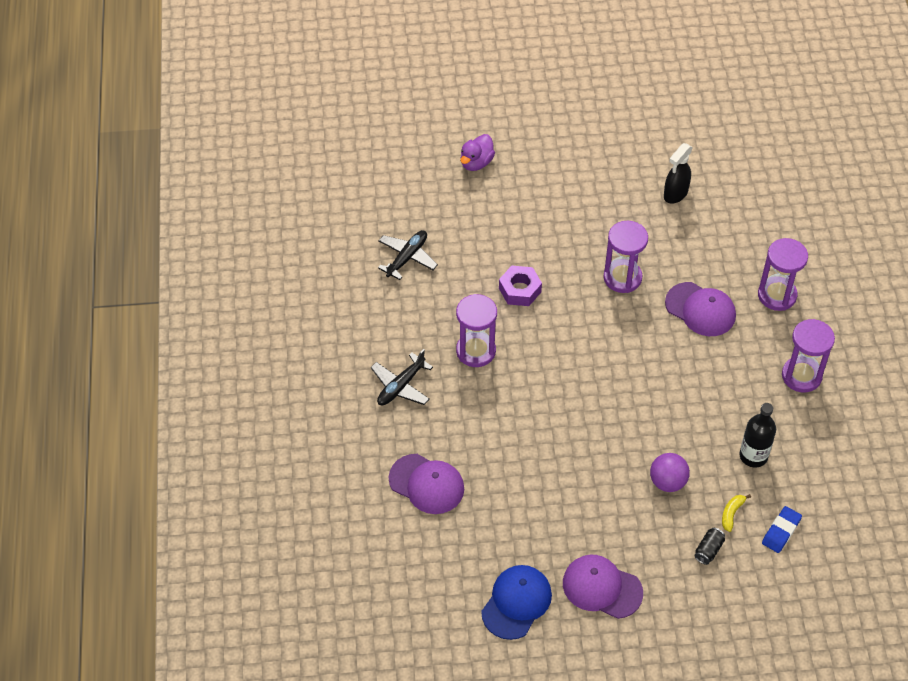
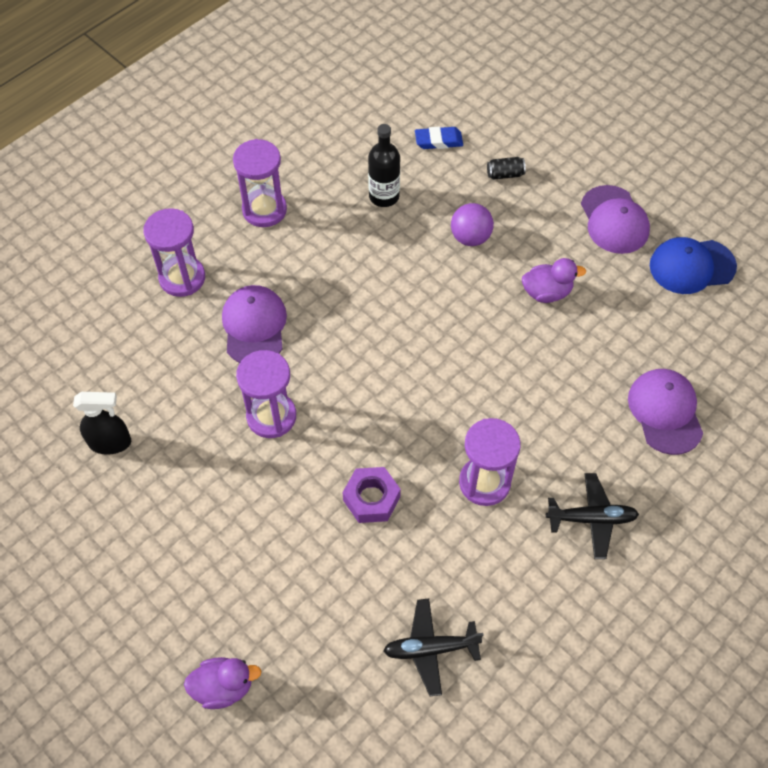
camera: 130 degrees left, 5 degrees up
yellow banana [722,494,751,532] -> none
none -> purple duck [522,258,586,303]

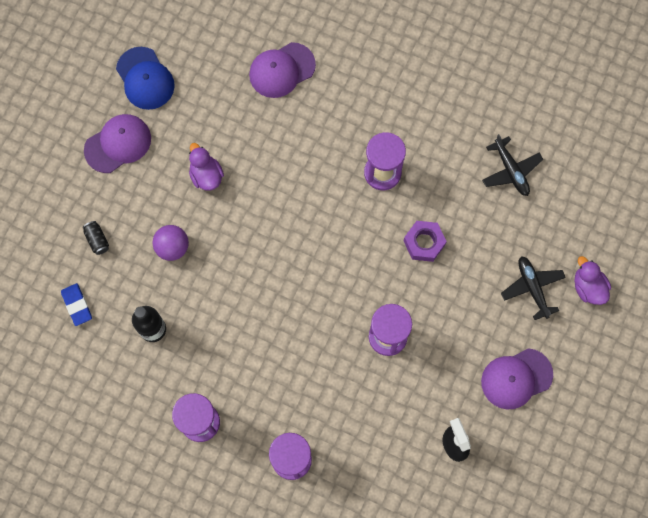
camera: 110 degrees left, 15 degrees up
purple cap [222,285,287,363] -> purple cap moved to [481,348,553,409]
black plane [546,473,639,559] -> black plane moved to [501,256,566,320]

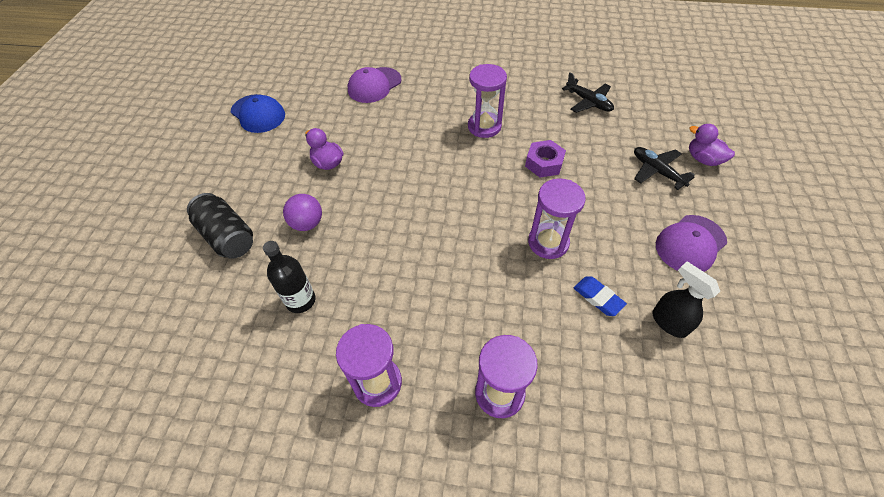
camera: 15 degrees left, 20 degrees down
blue eraser [61,283,92,326] -> blue eraser moved to [574,276,627,316]
black can [83,221,109,255] -> black can [187,193,253,259], size x2.11
purple cap [84,114,151,173] -> none

